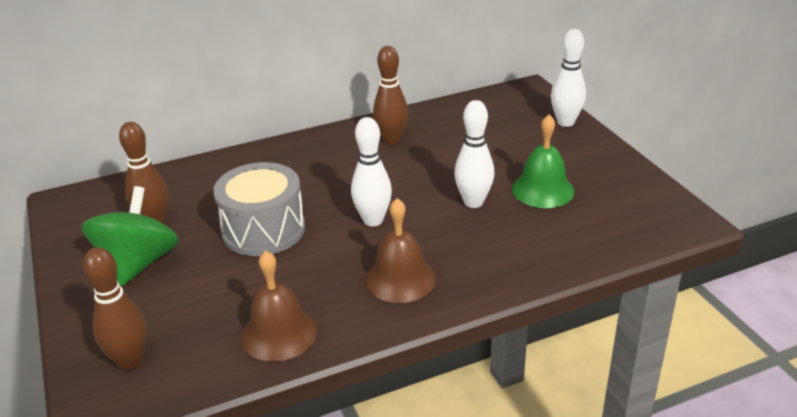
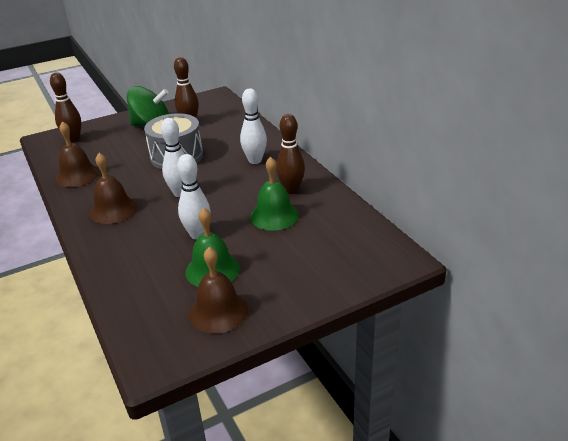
camera: 85 degrees right, 0 degrees up
white bowling pin [551,29,586,127] -> white bowling pin moved to [240,88,267,164]
none -> brown bell [189,247,248,334]
none -> green bell [250,157,299,231]

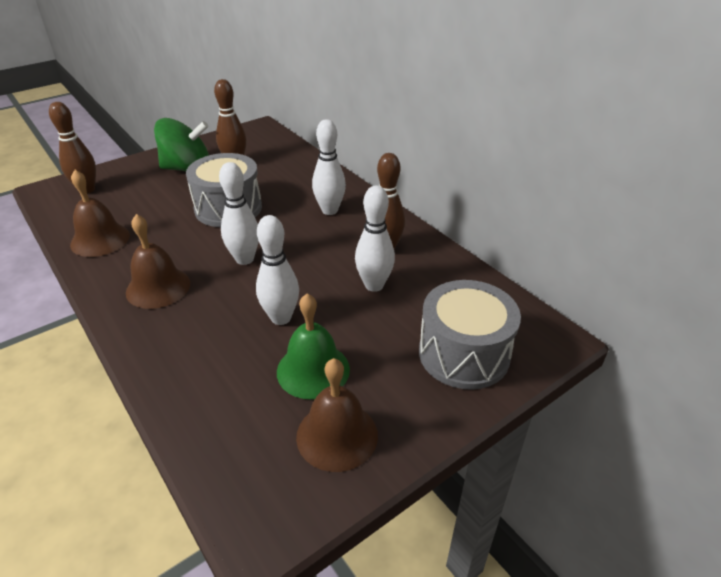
camera: 10 degrees left, 5 degrees up
green bell [250,157,299,231] -> white bowling pin [355,185,395,292]
none -> grey drum [419,280,521,390]

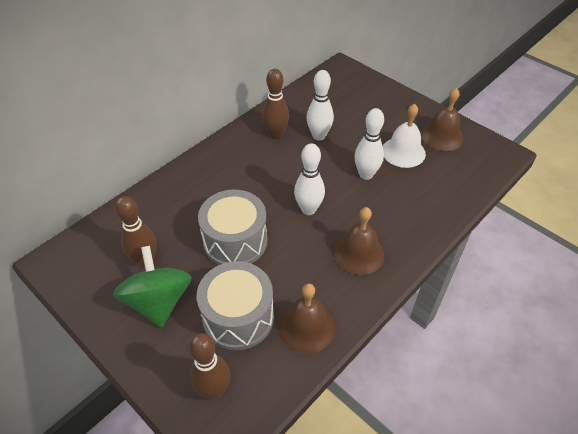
camera: 100 degrees left, 10 degrees up
green bell [277,294,350,400] -> white bell [383,104,426,168]
white bowling pin [312,119,346,215] -> none
grey drum [419,280,521,390] -> grey drum moved to [197,261,274,350]

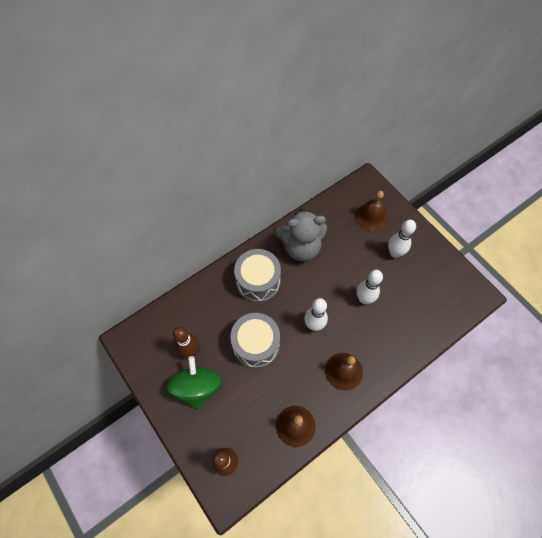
camera: 10 degrees right, 15 degrees up
grey drum [197,261,274,350] -> grey drum moved to [234,249,281,302]
brown bowling pin [262,69,289,139] -> grey teddy bear [275,209,327,261]
white bowling pin [307,70,334,141] -> white bowling pin moved to [388,220,416,258]
white bell [383,104,426,168] -> none
brown bell [421,88,464,151] -> brown bell moved to [355,191,388,231]

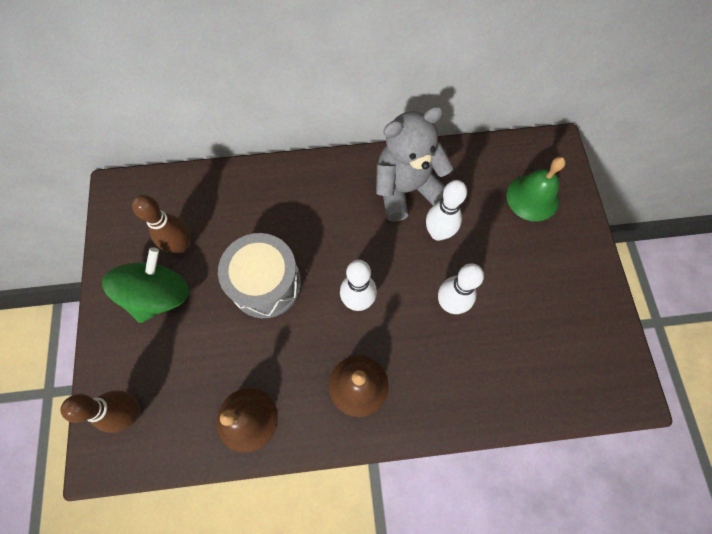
camera: 30 degrees right, 5 degrees up
grey drum [234,249,281,302] -> none
grey teddy bear [275,209,327,261] -> grey teddy bear turned 135 degrees clockwise [376,106,454,222]
brown bell [355,191,388,231] -> green bell [506,157,566,221]
white bowling pin [388,220,416,258] -> white bowling pin moved to [426,180,467,241]

